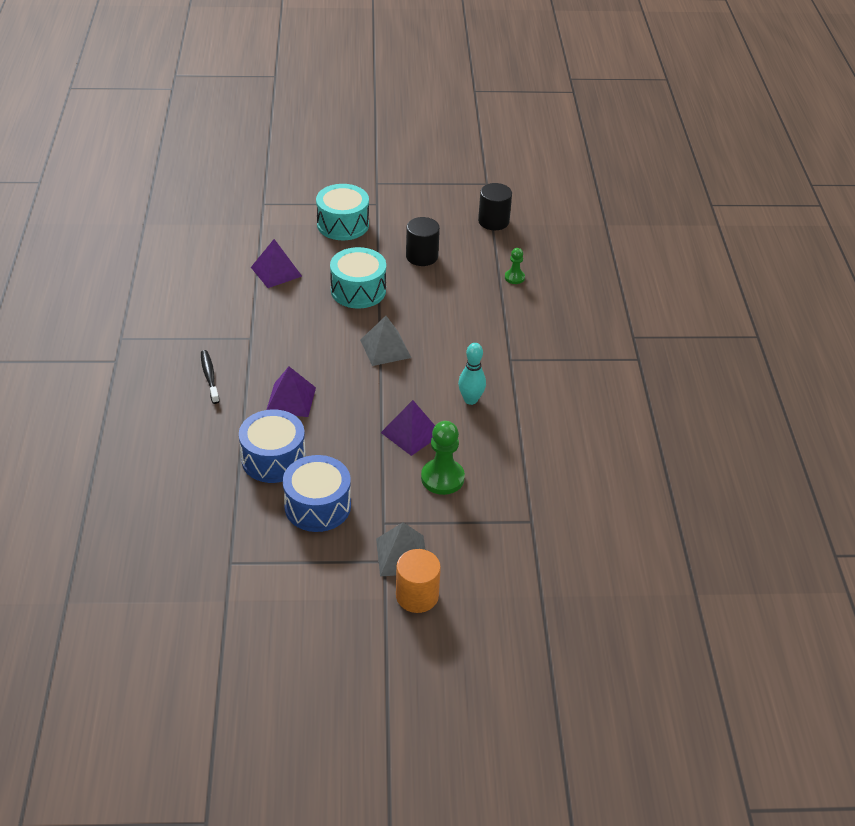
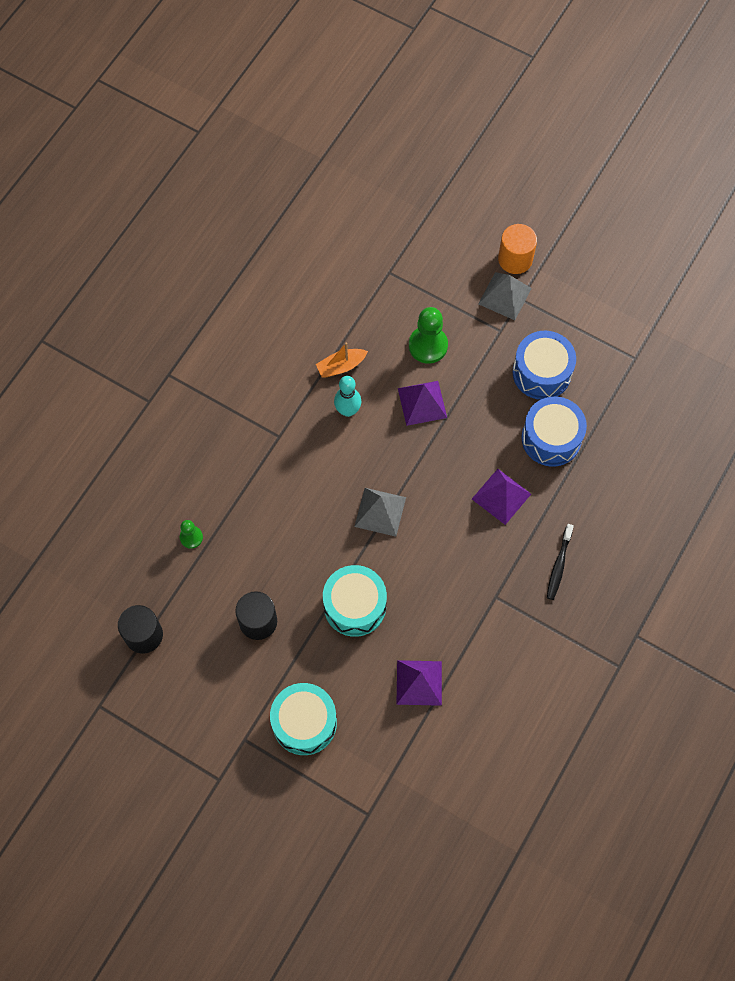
camera: 145 degrees left, 25 degrees up
none -> orange boat [316,342,368,378]

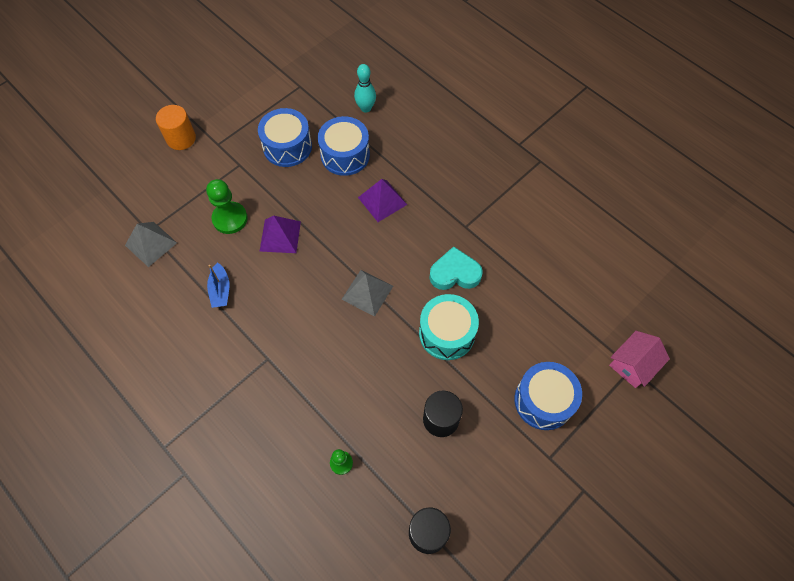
camera: 75 degrees left, 5 degrees down
turquoise drum [270,683,337,755] -> blue drum [515,362,582,430]
orange boat [316,342,368,378] -> blue boat [207,262,229,308]
turquoise bowling pin [334,376,361,417] -> turquoise bowling pin moved to [354,64,376,113]
purple pyramid [397,660,442,706] -> none
grey pyramid [478,272,532,320] -> grey pyramid moved to [125,222,177,267]
black toothbrush [547,524,574,600] -> none
none -> turquoise heart [429,246,483,290]
none -> pink house [609,331,670,388]

